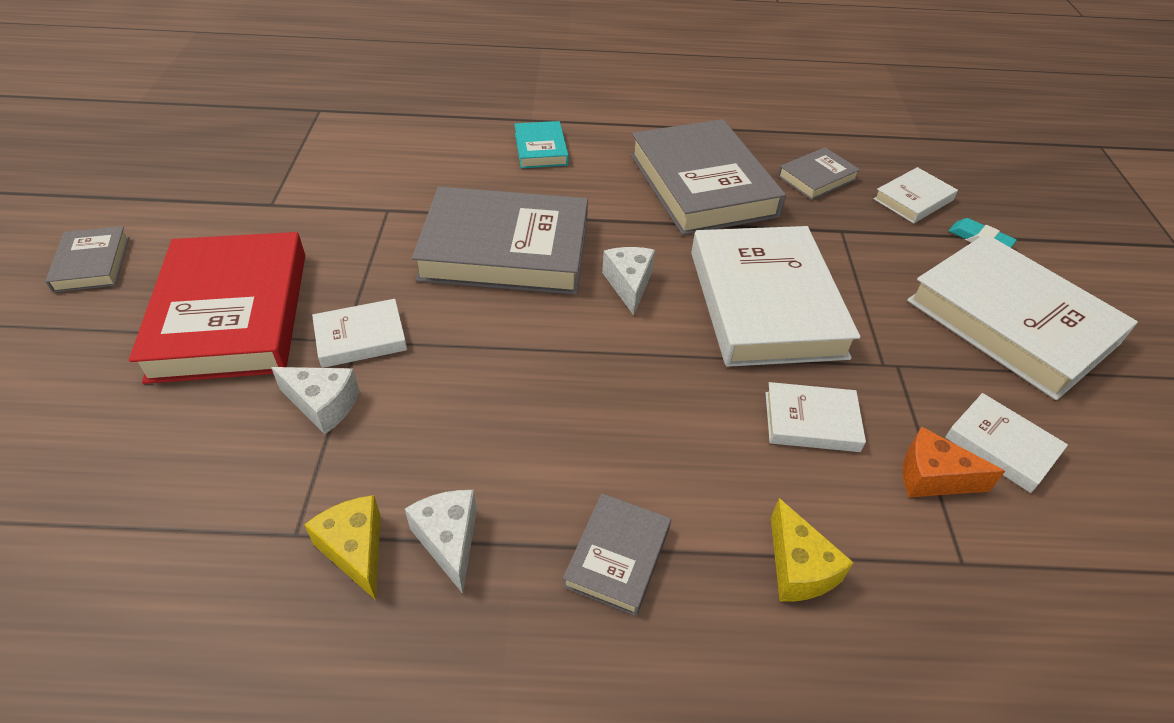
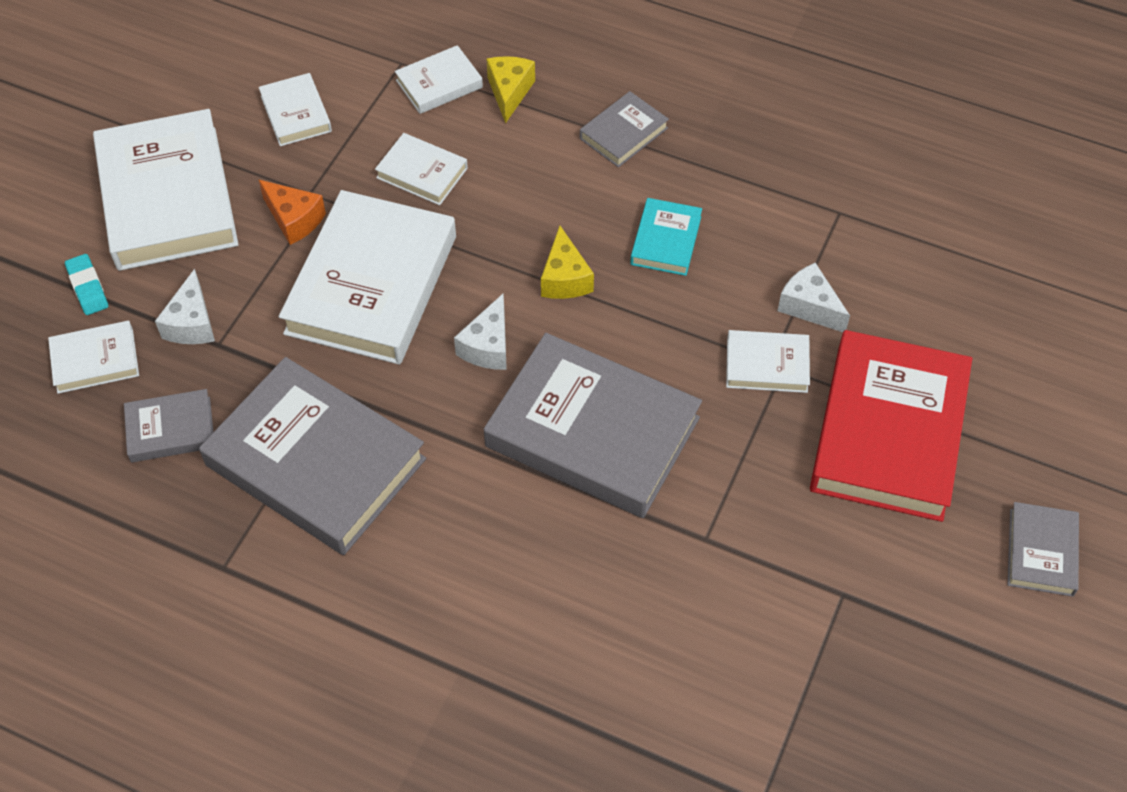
camera: 155 degrees left, 10 degrees up
yellow cheese [304,495,381,600] -> yellow cheese moved to [541,226,594,299]
white cheese [405,490,477,594] -> white cheese moved to [155,269,215,344]
turquoise book [514,121,569,168] -> turquoise book moved to [630,198,702,276]
grey book [630,119,786,235] -> grey book turned 60 degrees counterclockwise [199,357,426,555]
orange cheese [903,426,1005,497] -> orange cheese moved to [259,180,326,245]
none -> white book [395,45,483,114]

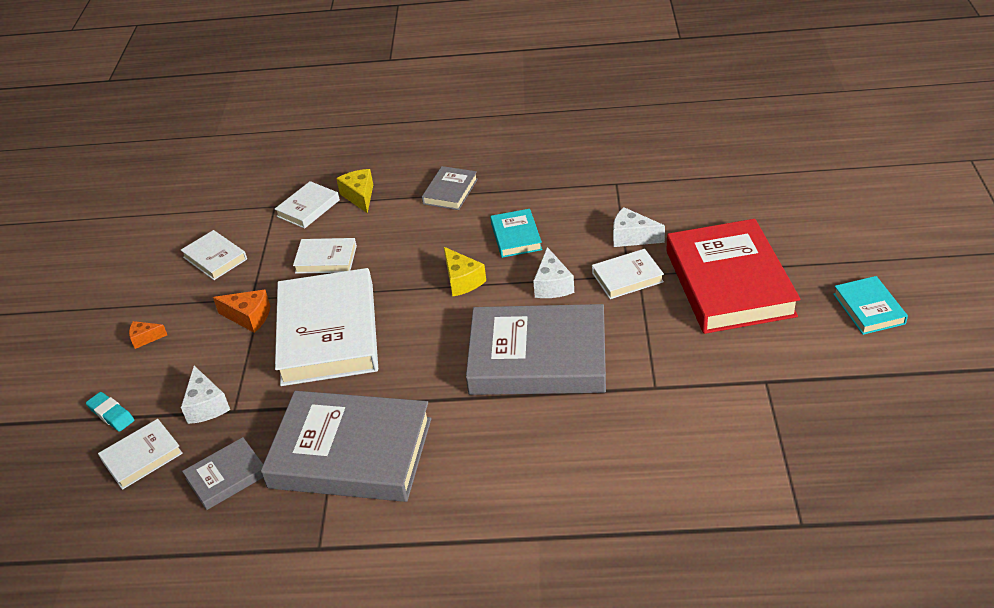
camera: 20 degrees left, 15 degrees down
white book [93,109,239,271] -> orange cheese [129,321,167,349]
white cheese [454,294,507,370] -> white cheese moved to [533,247,574,298]
grey book [1008,502,1079,597] -> turquoise book [833,276,908,335]

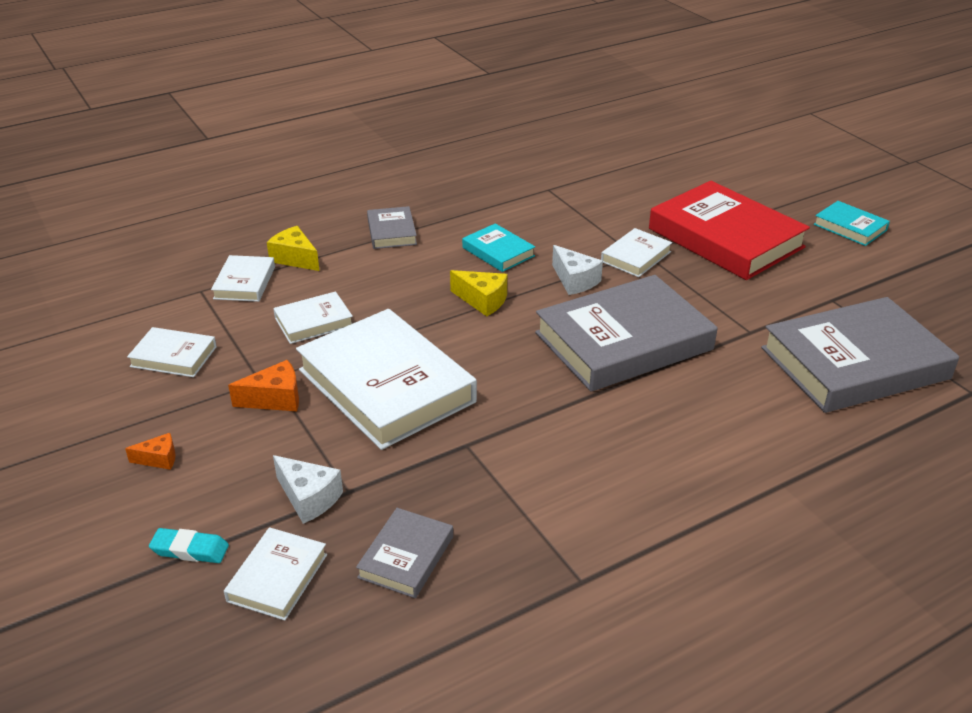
camera: 35 degrees left, 5 degrees down
orange cheese [129,321,167,349] -> orange cheese turned 150 degrees counterclockwise [125,433,176,470]
grey book [261,391,431,502] -> grey book moved to [761,297,959,413]
white cheese [613,207,665,247] -> none

